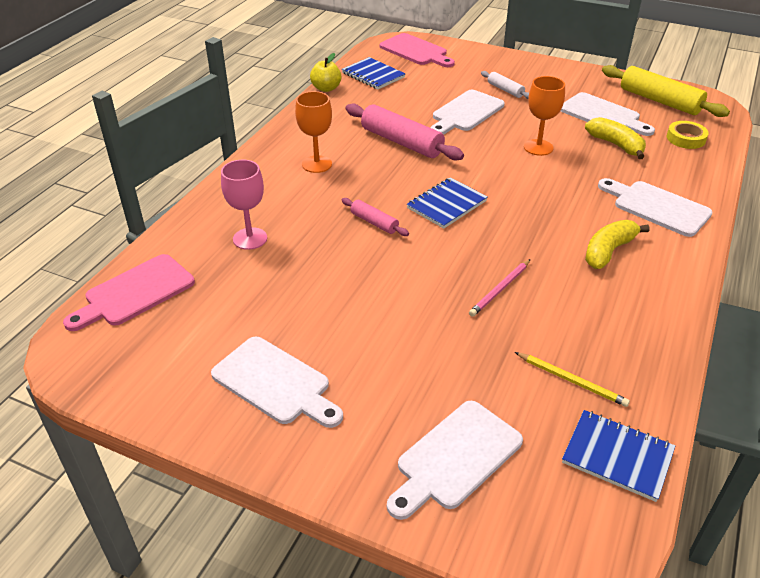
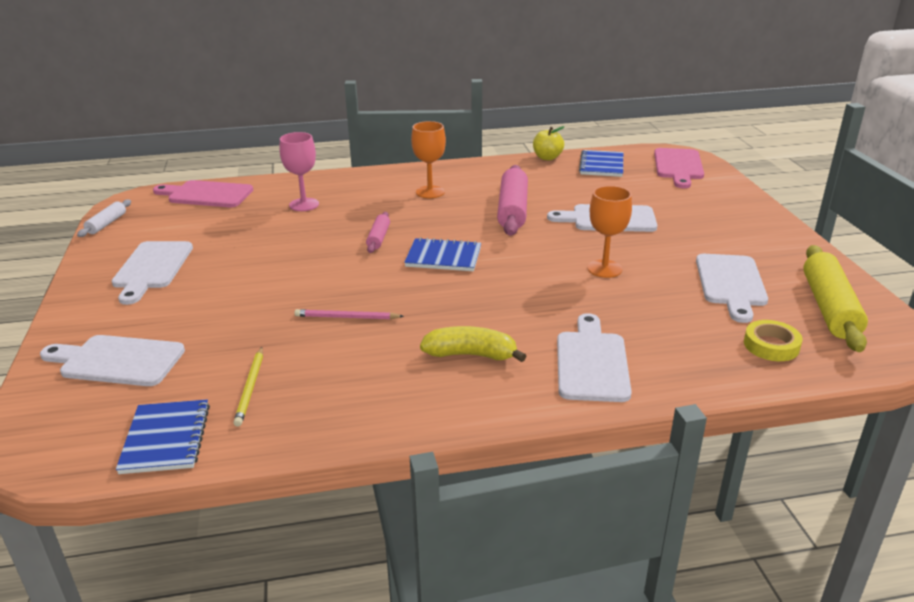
camera: 55 degrees right, 10 degrees down
white rolling pin [481,71,529,99] -> white rolling pin moved to [77,199,131,237]
yellow banana [585,117,646,159] -> none

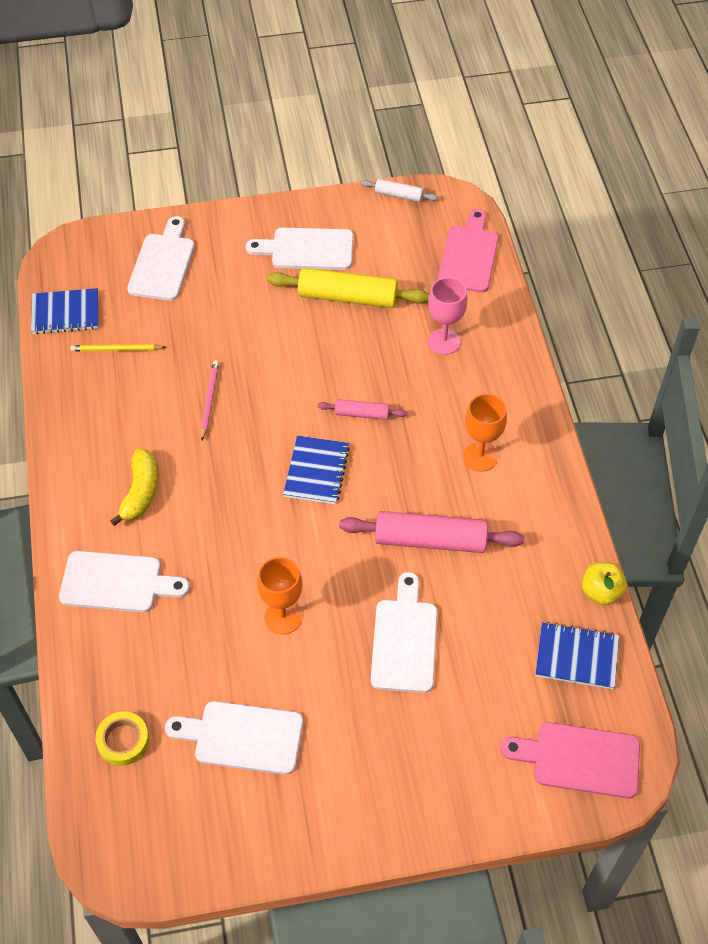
camera: 90 degrees right, 25 degrees up
yellow rolling pin [803,245,868,352] -> yellow rolling pin moved to [267,268,429,308]

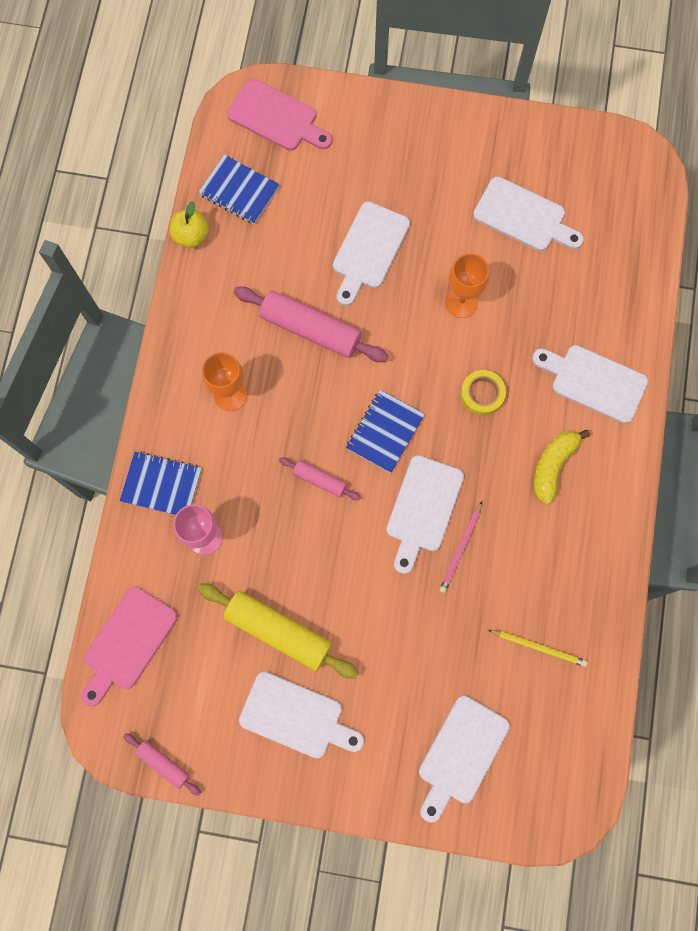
camera: 160 degrees left, 20 degrees up
blue notebook [31,288,98,334] -> blue notebook moved to [120,451,202,515]
yellow tape [95,712,149,766] -> yellow tape moved to [461,370,506,415]
white rolling pin [361,179,438,202] -> pink rolling pin [123,733,201,796]
none -> white cutting board [386,455,464,574]

